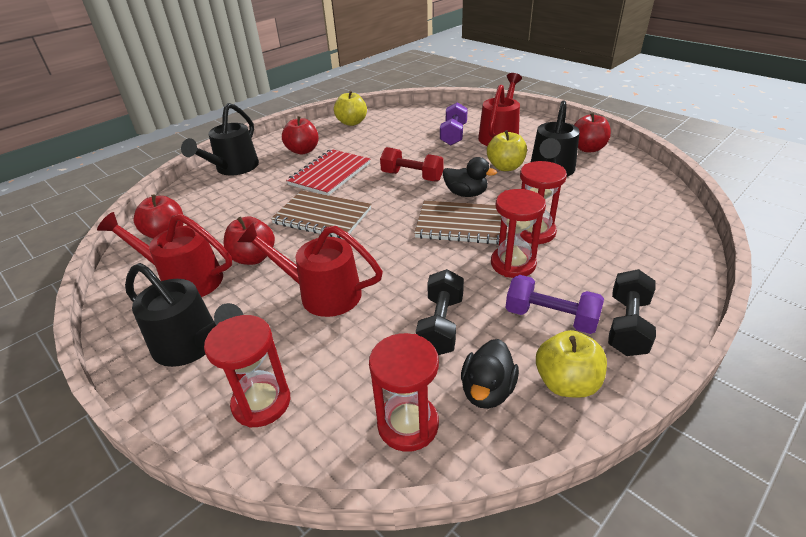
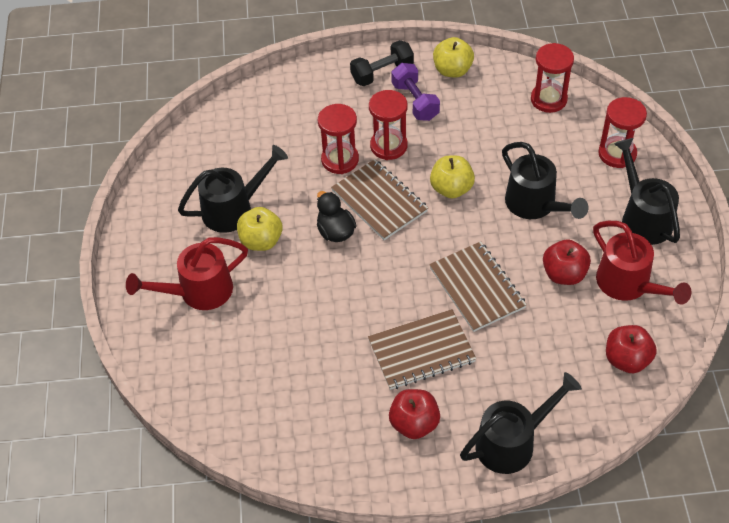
camera: 140 degrees left, 15 degrees up
red watering can [238,223,383,317] -> black watering can [502,142,588,219]
red notebook [286,149,370,195] -> brown notebook [368,309,476,390]
yellow apple [334,91,367,126] -> yellow apple moved to [430,155,475,199]
red dumbbell [380,147,444,182] -> none
black dumbbell [416,269,464,355] -> none
purple dumbbell [440,102,468,146] -> none
black duck [461,339,519,409] -> none
red apple [574,113,611,152] -> none

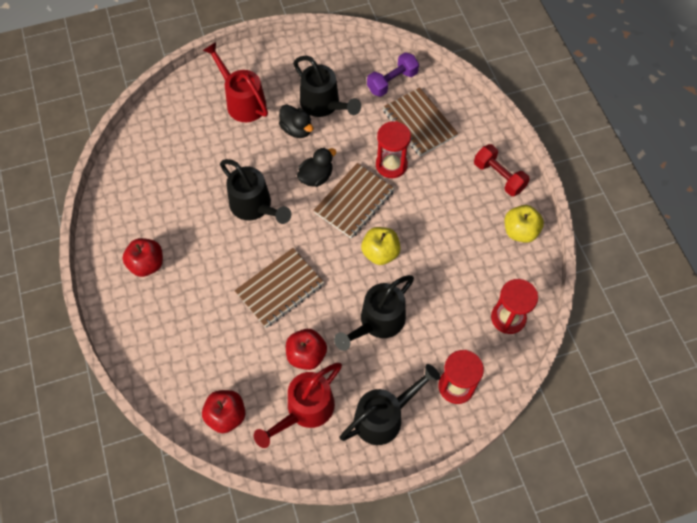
camera: 75 degrees right, 10 degrees up
yellow apple [237,207,283,251] -> black duck [279,104,313,138]
black dumbbell [350,40,414,86] -> red dumbbell [474,144,530,196]
brown notebook [368,309,476,390] -> brown notebook moved to [382,88,458,156]
red hourglass [369,90,407,160] -> none
purple dumbbell [391,63,440,121] -> purple dumbbell moved to [367,52,419,97]
black watering can [460,372,582,474] -> black watering can moved to [220,159,291,224]

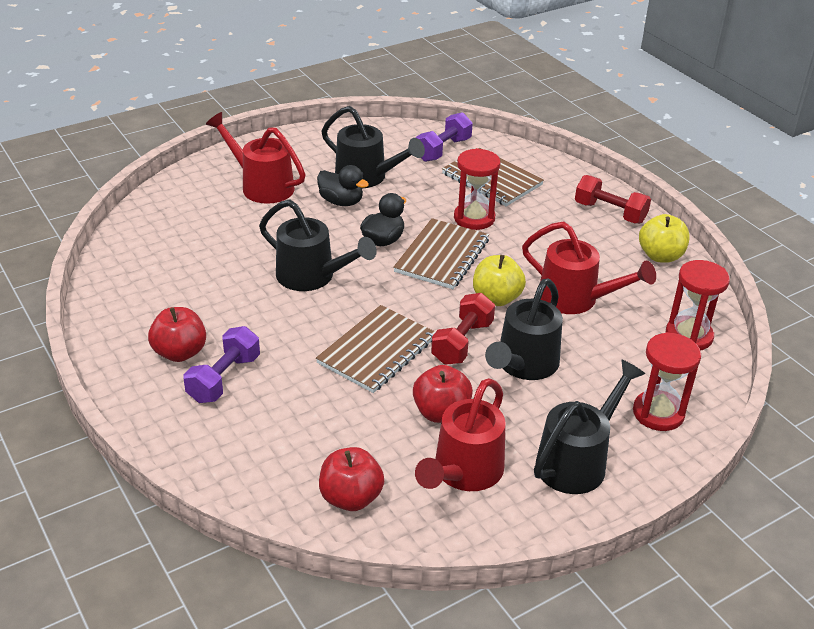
camera: 15 degrees left, 25 degrees down
none -> purple dumbbell [183,326,260,403]
none -> red dumbbell [431,293,495,365]
none -> red watering can [522,221,656,314]

